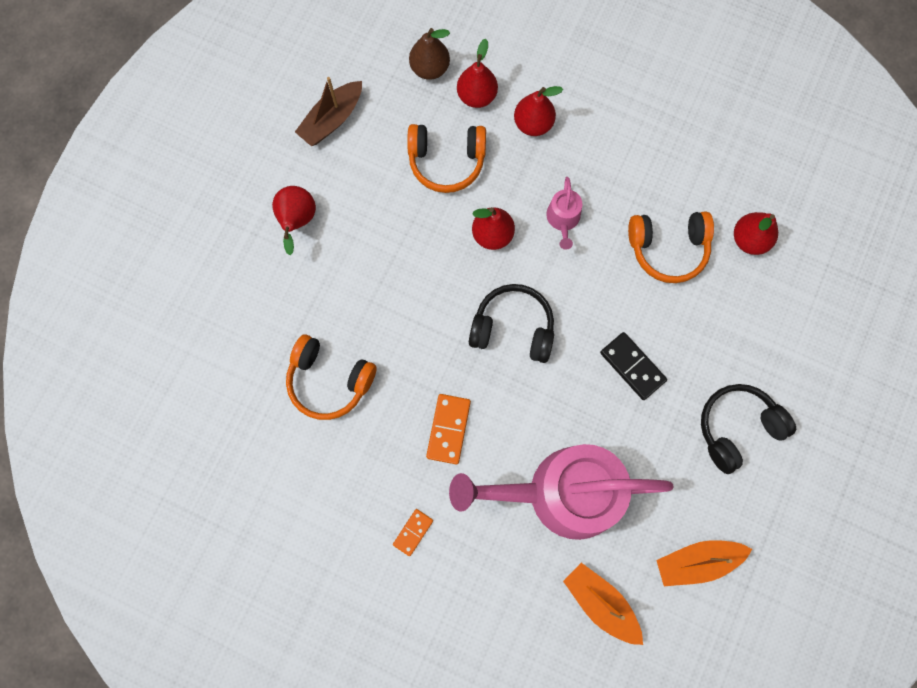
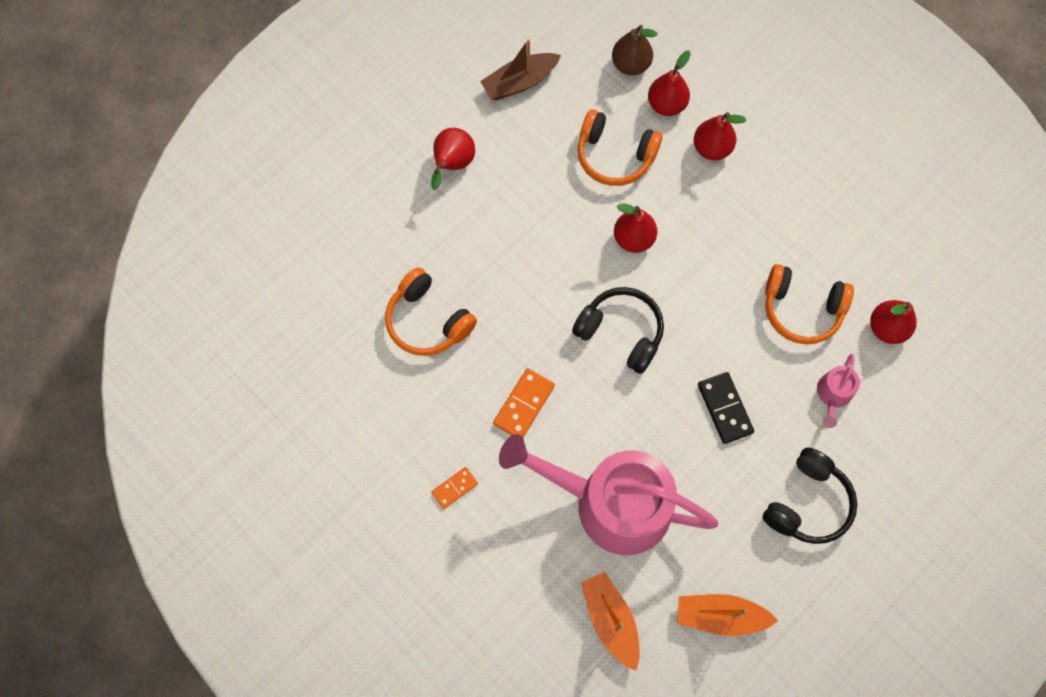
camera: 20 degrees right, 5 degrees down
pink watering can [546,177,582,250] -> pink watering can moved to [817,354,860,428]
black headphones [701,384,796,474] -> black headphones turned 135 degrees clockwise [762,448,857,544]

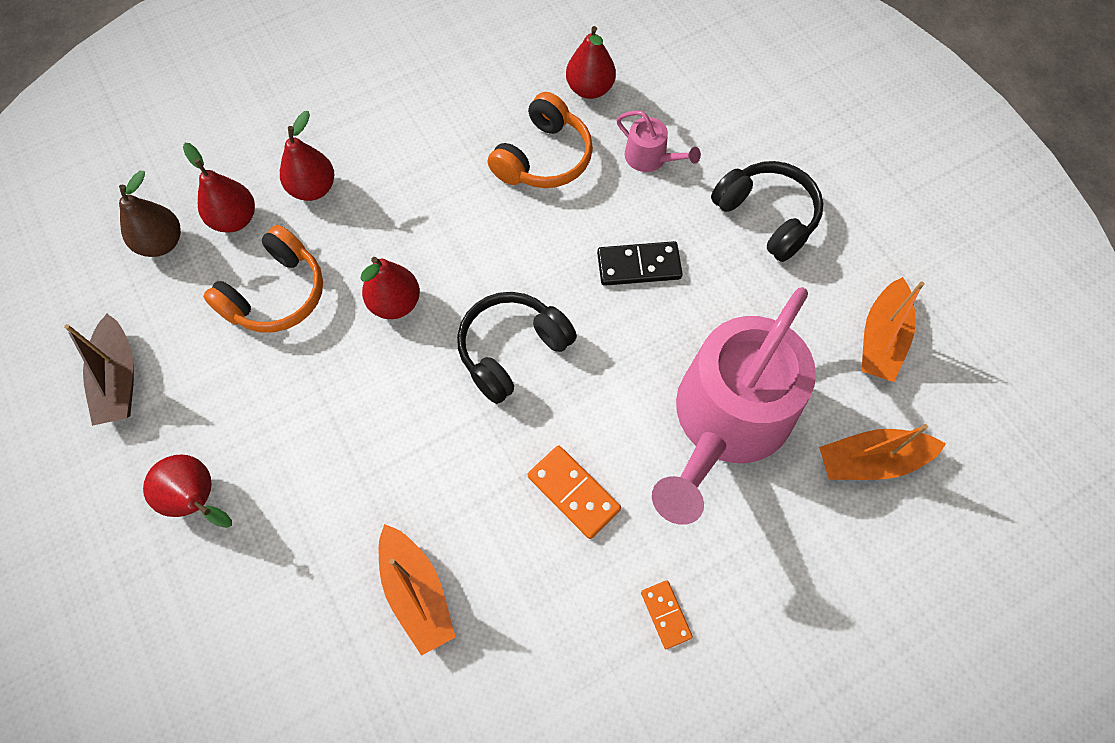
camera: 75 degrees left, 5 degrees down
orange headphones [385,267,477,356] -> orange boat [379,524,456,656]

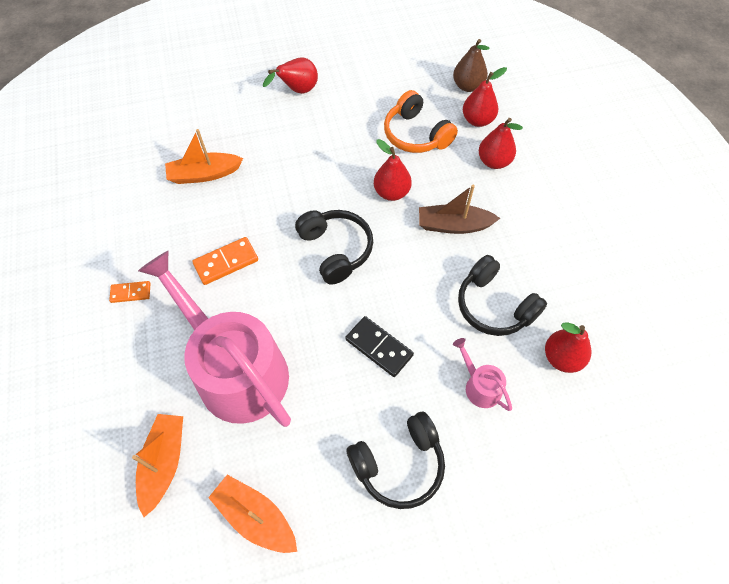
camera: 105 degrees right, 5 degrees down
brown boat [64,314,134,426] -> brown boat moved to [419,185,500,234]
orange headphones [488,92,593,188] -> black headphones [458,255,547,336]
black domino [597,241,683,286] -> black domino turned 60 degrees counterclockwise [345,316,414,377]
pink watering can [616,110,701,172] -> pink watering can turned 90 degrees clockwise [453,338,512,411]

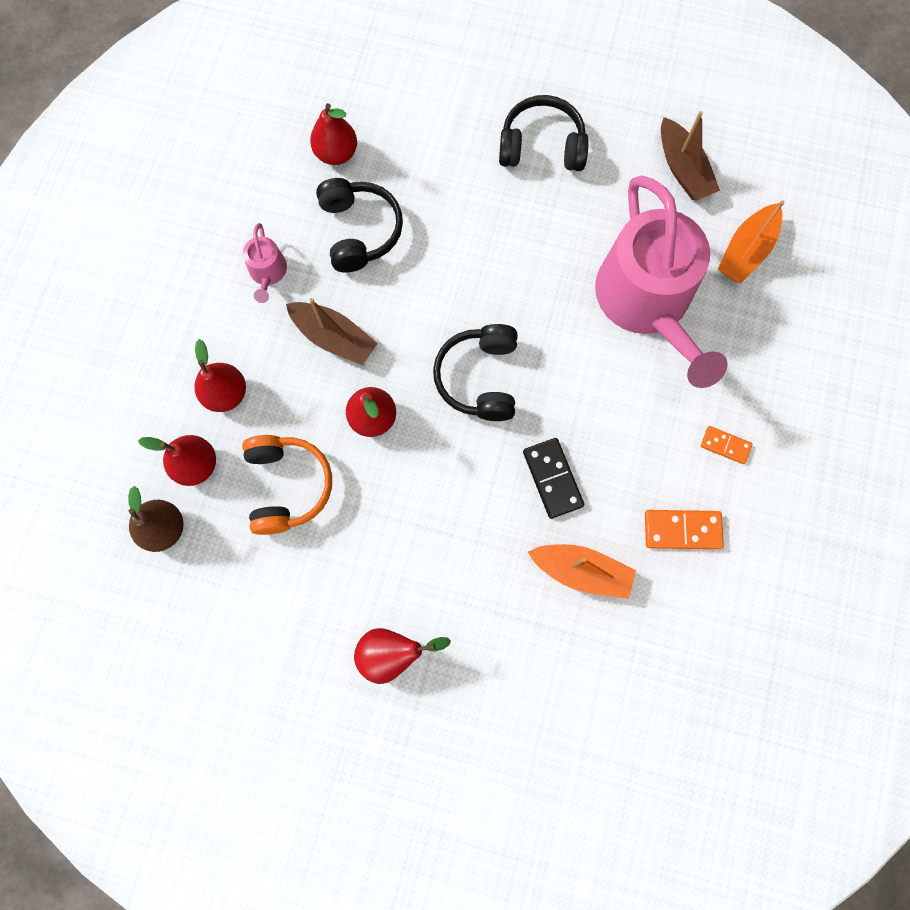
camera: 150 degrees left, 15 degrees up
orange domino [192,237,258,285] -> orange domino moved to [645,510,724,549]
orange boat [208,475,297,553] -> brown boat [661,111,720,200]
black domino [345,316,414,377] -> black domino moved to [523,438,584,519]
pink watering can [453,338,512,411] -> pink watering can moved to [243,223,287,303]

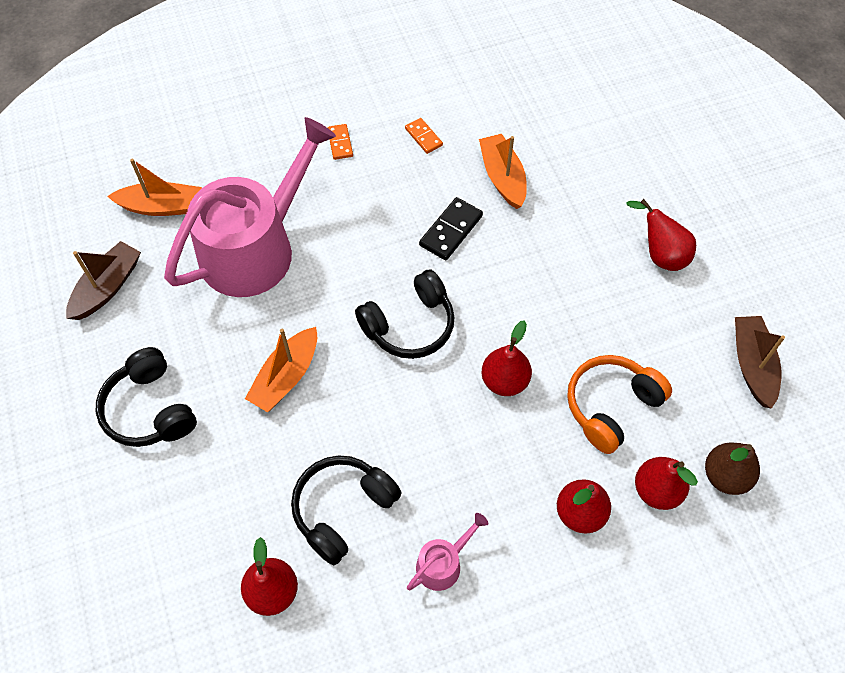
camera: 125 degrees left, 15 degrees down
brown boat [286,298,378,365] -> brown boat moved to [735,316,785,409]
orange domino [645,510,724,549] -> orange domino [405,118,443,154], size x0.63
none -> orange boat [245,327,317,412]

